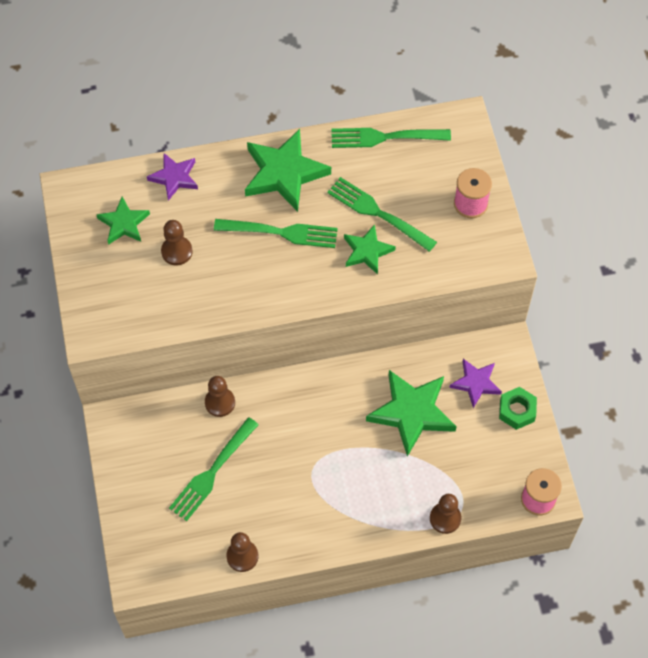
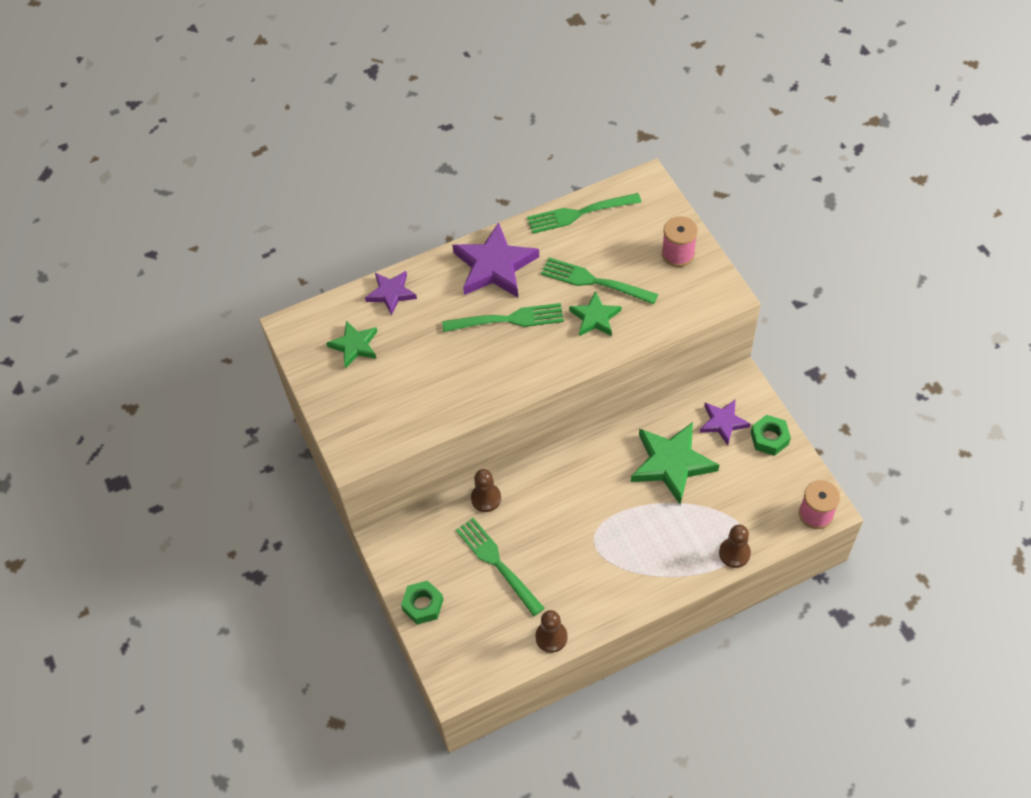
camera: 10 degrees left, 5 degrees down
brown pawn [161,220,193,265] -> none
green fork [169,417,259,521] -> green fork turned 120 degrees clockwise [456,518,544,616]
green star [245,129,331,212] -> purple star [452,222,539,297]
none -> green nut [401,581,443,624]

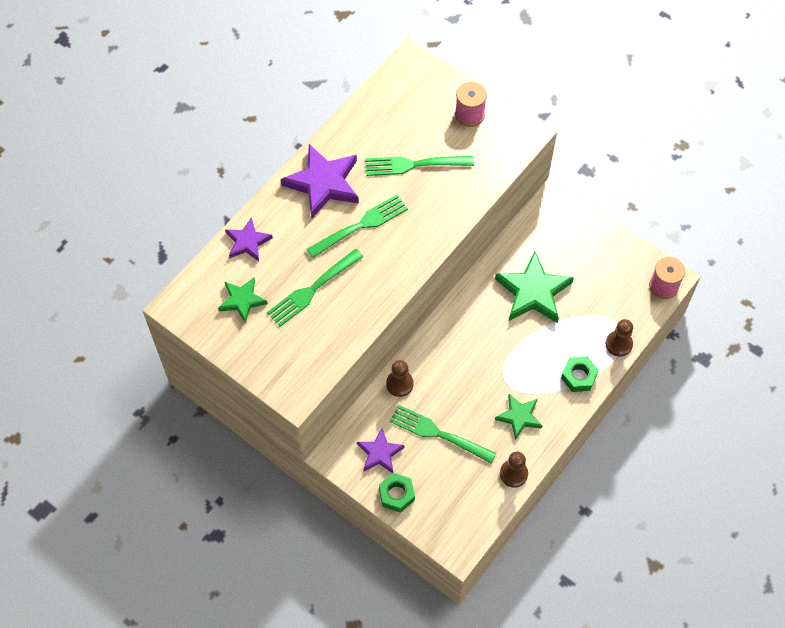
camera: 30 degrees left, 5 degrees up
green fork [527,193,642,234] -> green fork moved to [267,249,364,327]
green star [569,291,621,336] -> green star moved to [495,394,542,440]
purple star [700,399,751,445] -> purple star moved to [357,428,405,473]
green nut [751,415,791,456] -> green nut moved to [561,357,599,392]

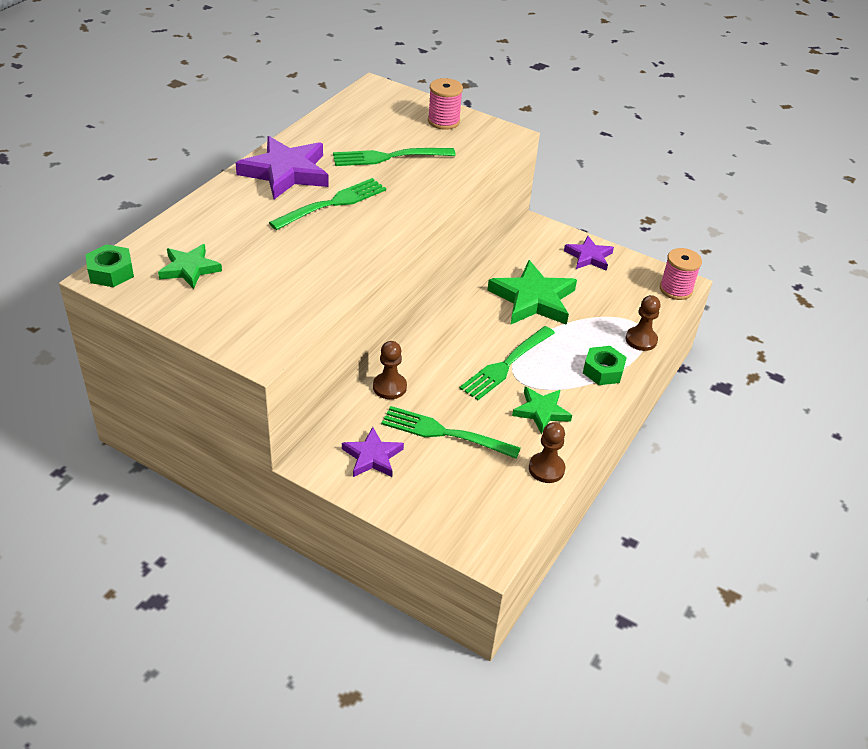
camera: 10 degrees left, 20 degrees down
purple star [225,217,273,261] -> purple star moved to [564,236,614,271]
green fork [267,249,364,327] -> green fork moved to [459,326,555,400]
green nut [379,473,415,513] -> green nut moved to [85,244,134,287]

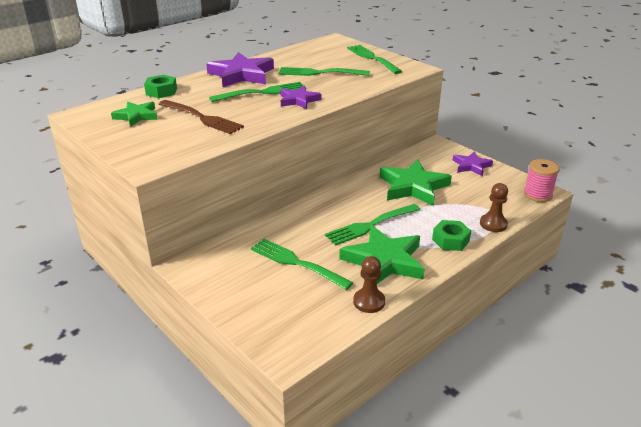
camera: 20 degrees right, 10 degrees down
green nut [85,244,134,287] -> green nut moved to [144,75,177,98]
purple star [342,427,404,477] -> purple star moved to [280,86,321,109]
brown pawn [373,341,407,399] -> none
pink spool [428,78,463,130] -> green fork [347,45,402,74]
green star [512,387,572,434] -> green star [340,225,424,284], size x1.72
none -> brown fork [159,100,244,134]

